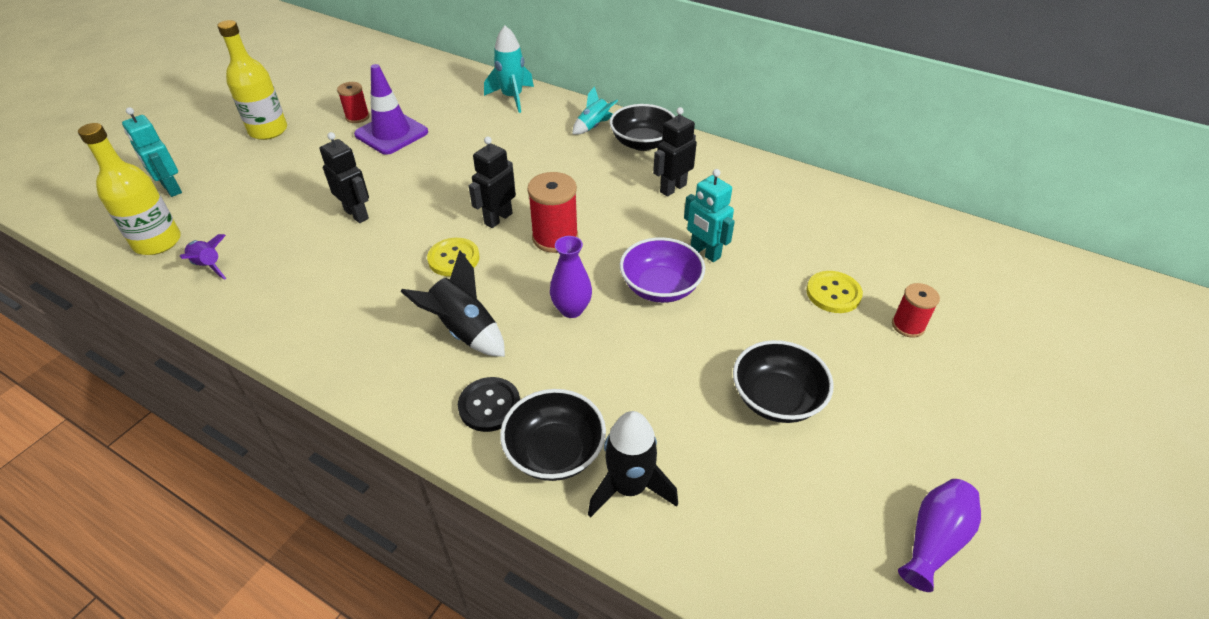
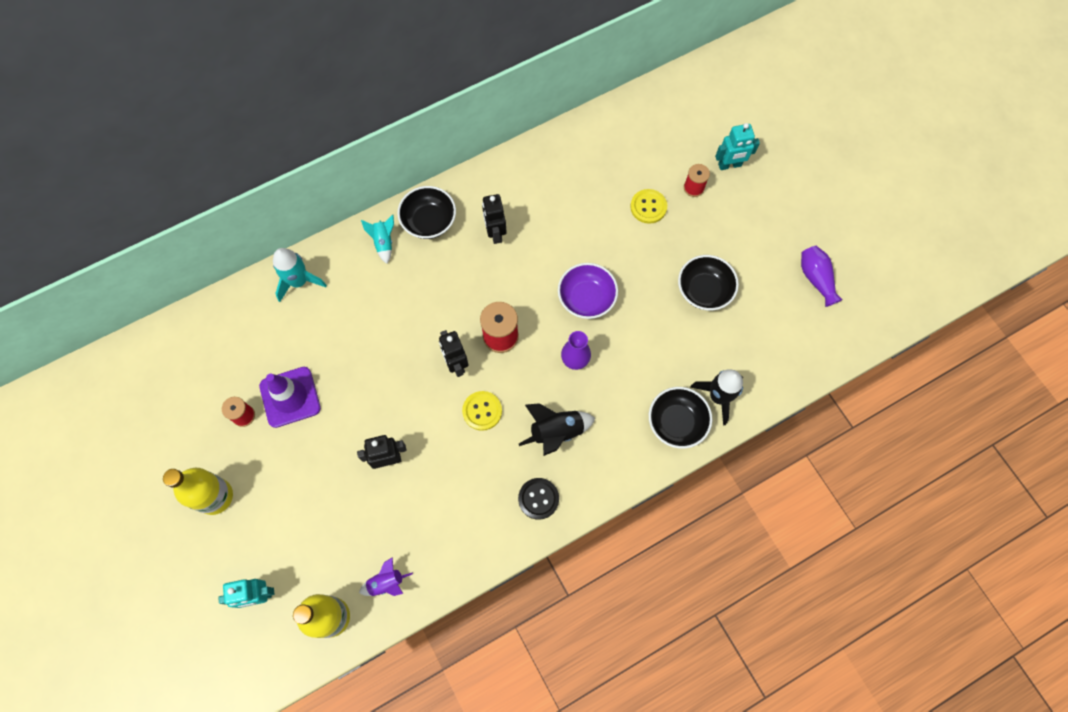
camera: 60 degrees left, 25 degrees up
black button [458,377,520,432] -> black button moved to [518,478,559,520]
turquoise robot [684,169,735,262] -> turquoise robot moved to [715,123,760,170]

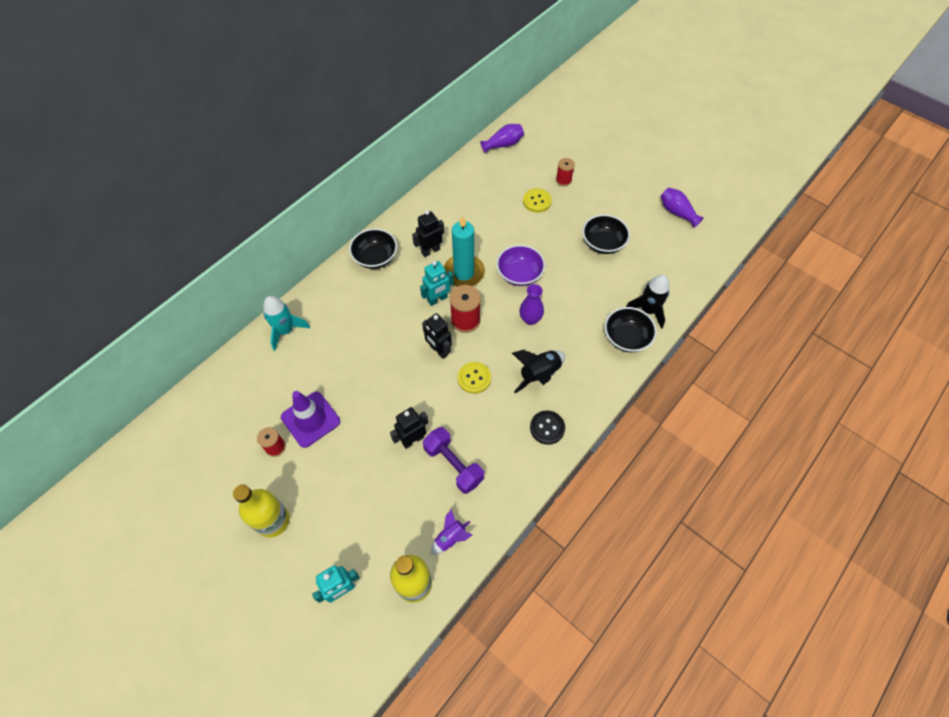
camera: 20 degrees left, 10 degrees down
turquoise rocket [361,215,394,264] -> none
black robot [482,194,507,244] -> black robot turned 90 degrees clockwise [412,210,444,257]
turquoise robot [715,123,760,170] -> turquoise robot moved to [420,261,454,306]
none -> purple dumbbell [423,427,484,494]
none -> turquoise candle [444,215,485,287]
none -> purple vase [481,124,524,153]

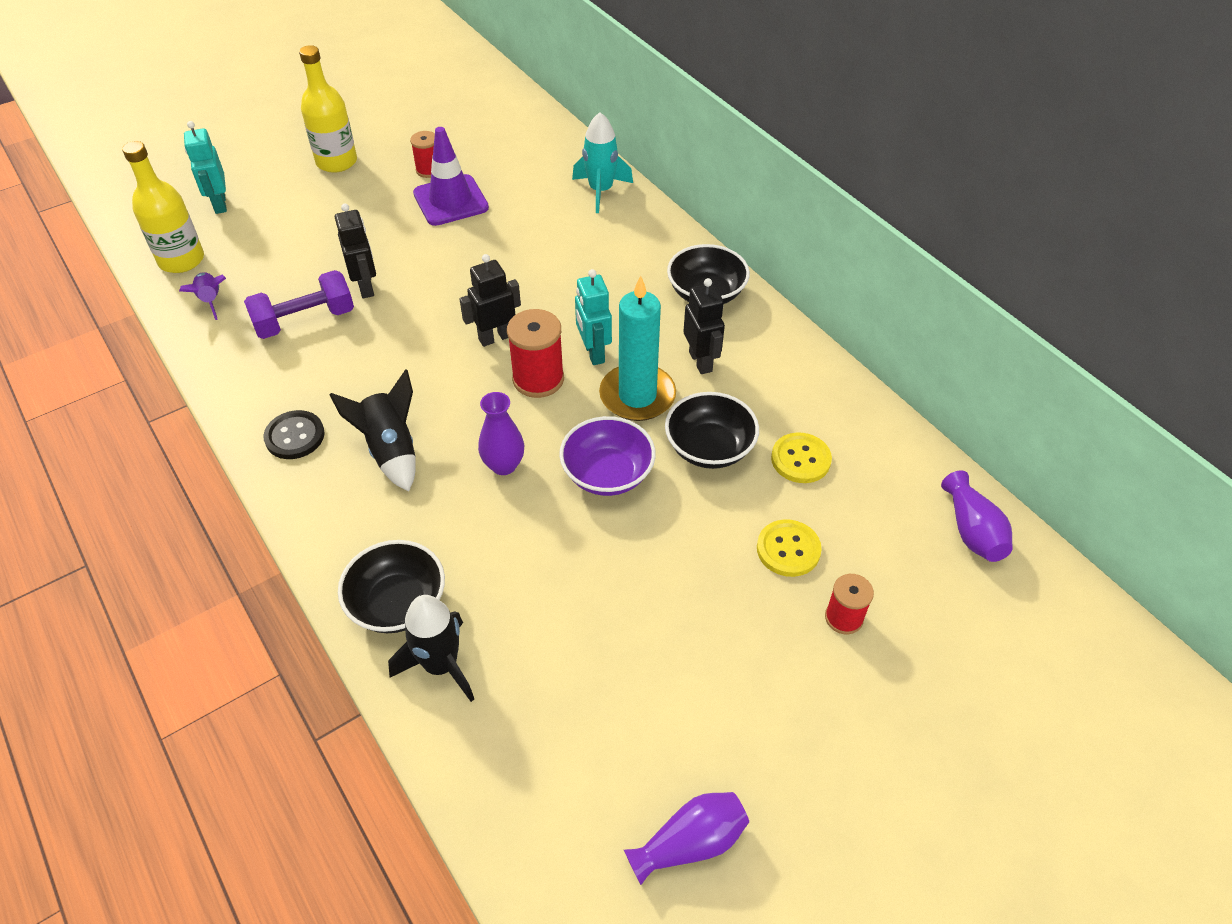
camera: 105 degrees right, 10 degrees down
yellow button [458,362,491,394] -> yellow button moved to [771,433,832,483]
black bowl [582,214,630,254] -> black bowl moved to [665,392,759,469]

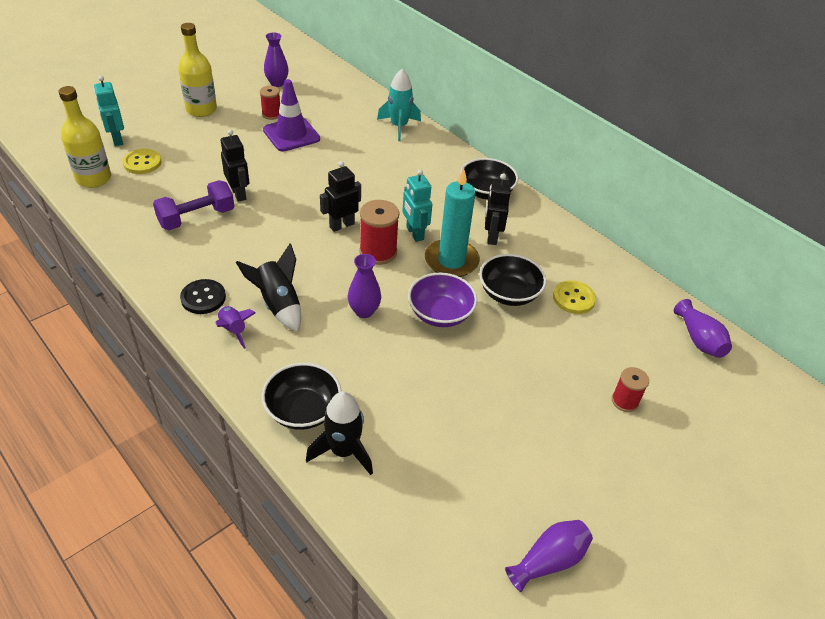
camera: 10 degrees left, 5 degrees down
purple rocket [179,272,226,320] -> purple rocket moved to [216,306,256,349]
black robot [683,278,725,374] -> black robot turned 150 degrees counterclockwise [485,173,511,245]
yellow button [757,519,822,577] -> yellow button moved to [122,149,162,174]
none -> purple vase [264,32,289,87]

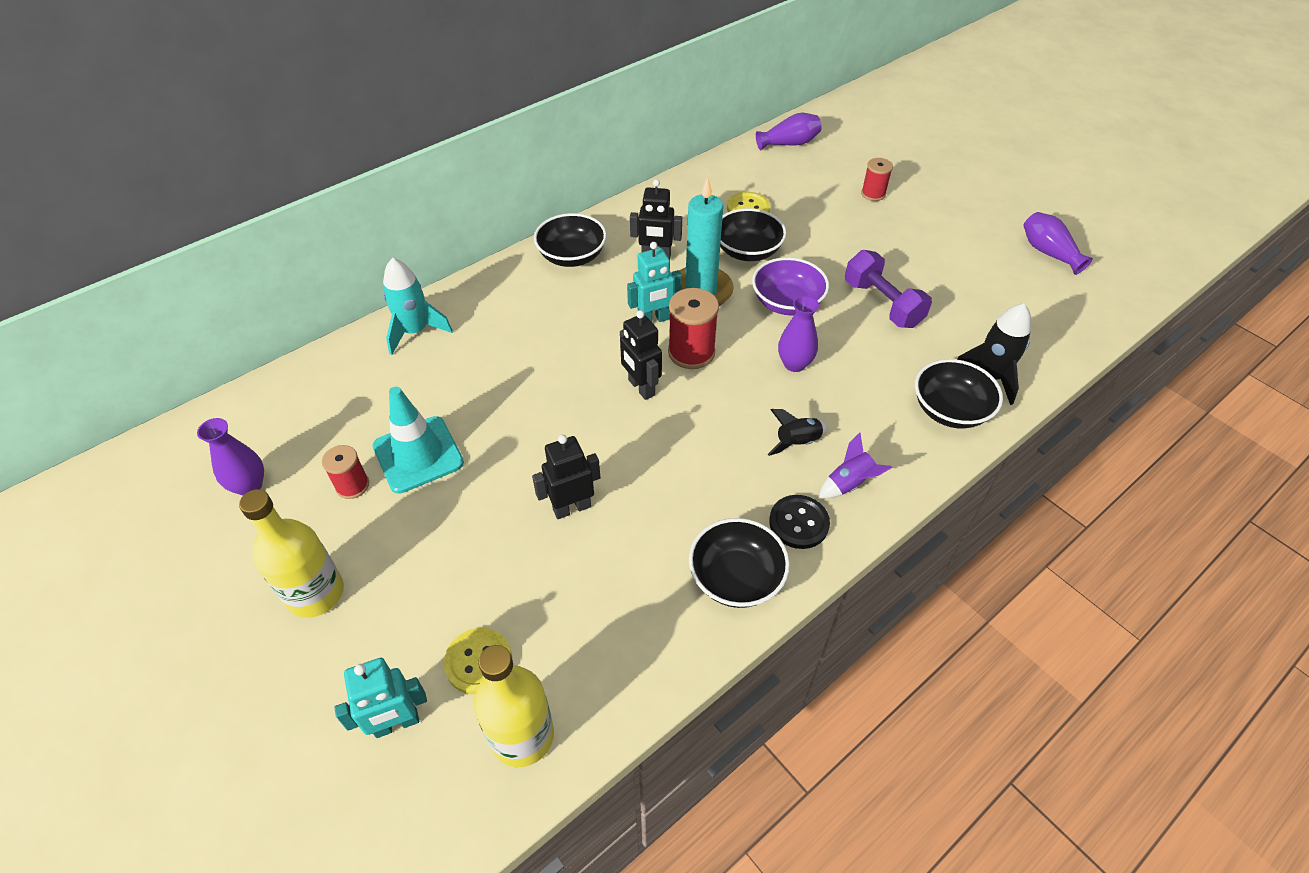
camera: 85 degrees left, 5 degrees up
purple dumbbell [153,180,234,230] -> purple dumbbell moved to [845,250,932,328]
black rocket [236,243,301,332] -> black rocket [768,409,828,456], size x0.65
purple traffic cone [263,79,320,151] -> turquoise traffic cone [373,387,464,493]
none -> black bowl [689,518,790,608]

